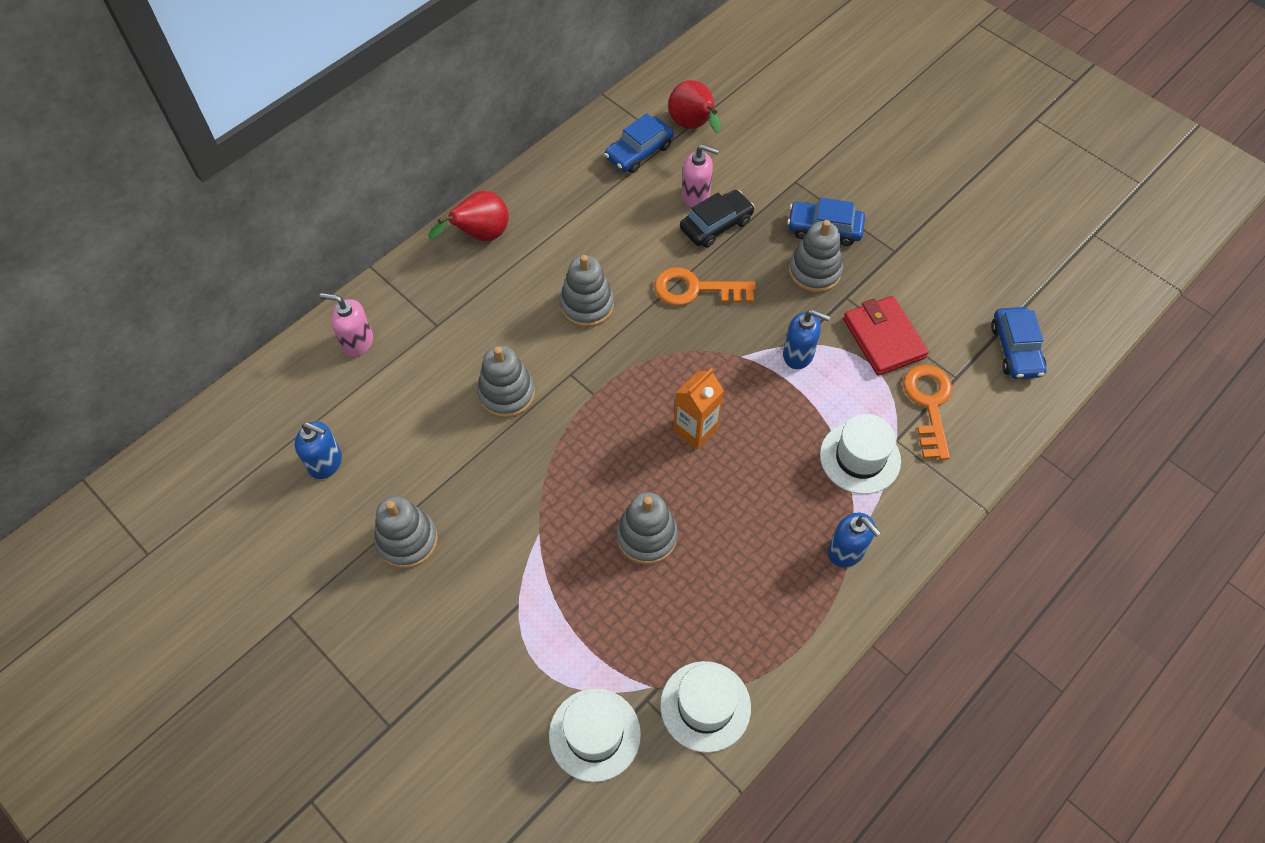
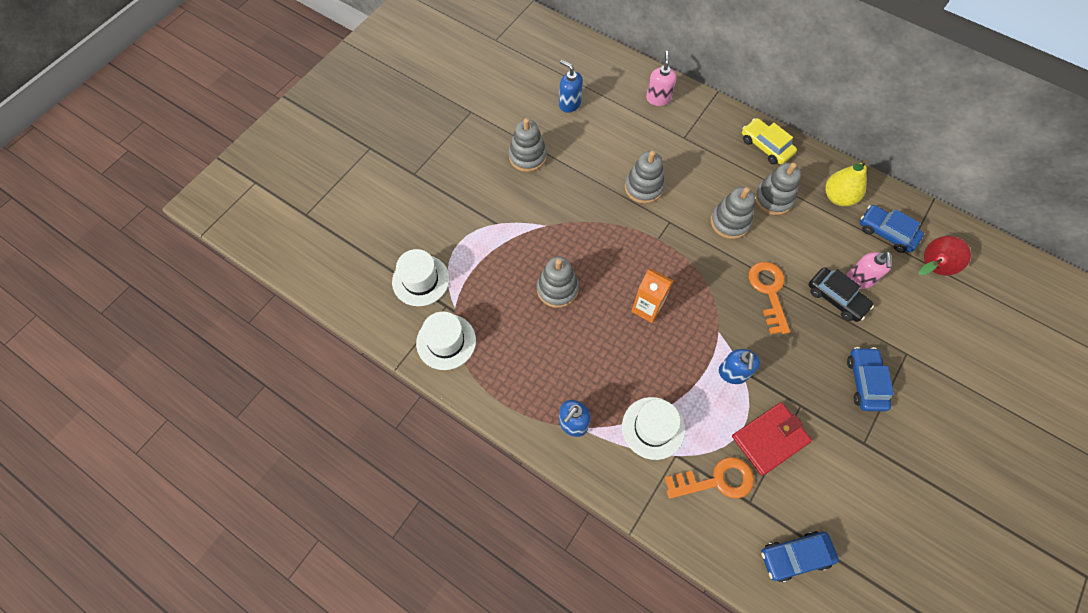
camera: 80 degrees right, 5 degrees up
blue soap dispenser [295,421,342,479] -> blue soap dispenser turned 120 degrees clockwise [559,60,583,113]
red pear [428,191,509,241] -> yellow car [742,118,797,165]
grey stacking toy [789,220,843,293] -> grey stacking toy moved to [754,163,801,215]
none -> yellow pear [825,159,867,206]

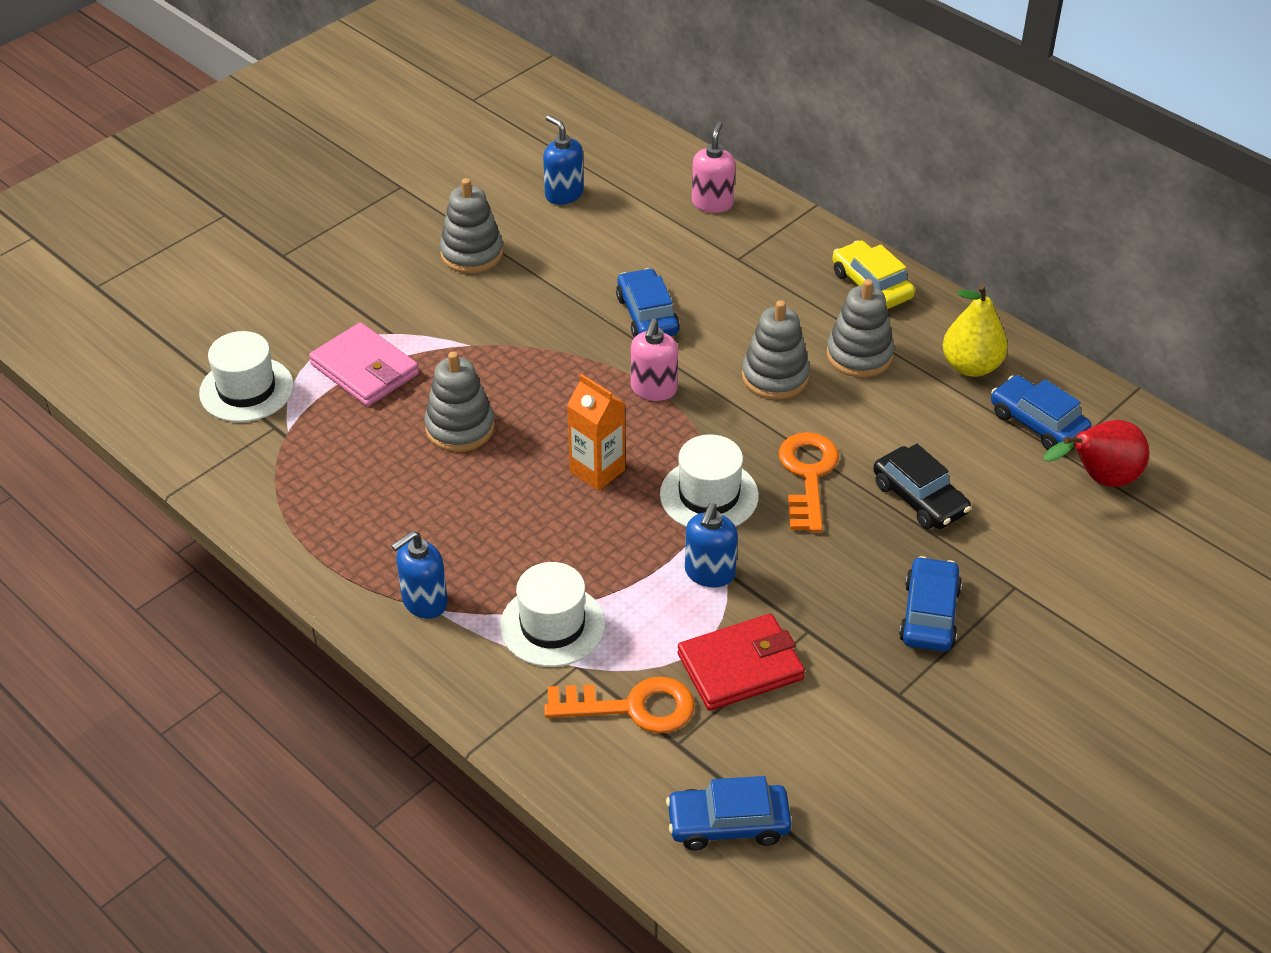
camera: 10 degrees right, 20 degrees down
white hat [416,311,476,370] -> white hat moved to [660,434,759,527]
grey stacking toy [625,151,665,204] -> blue car [616,268,680,338]
pink soap dispenser [847,251,892,289] -> pink soap dispenser moved to [631,319,678,401]
none -> pink wallet [309,322,419,406]

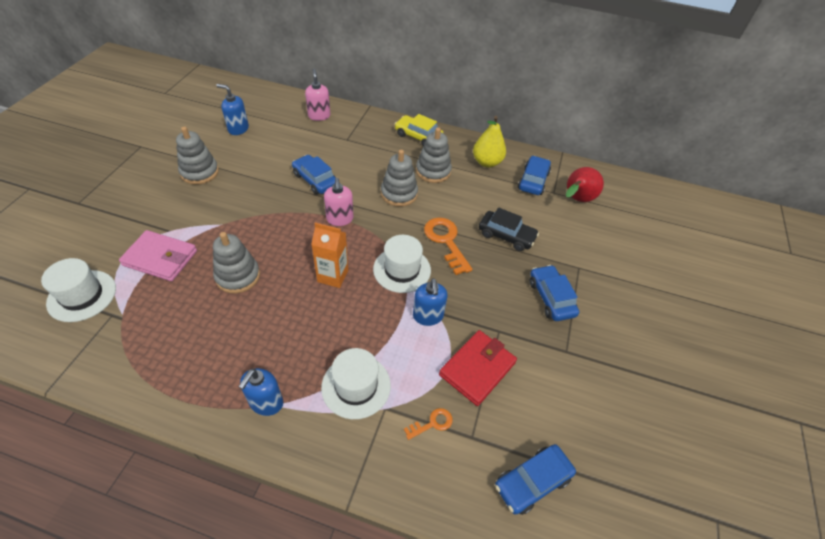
camera: 30 degrees left, 5 degrees up
orange key [544,677,695,733] -> orange key [404,408,453,440], size x0.52
blue car [991,375,1091,450] -> blue car turned 90 degrees clockwise [518,156,551,195]

